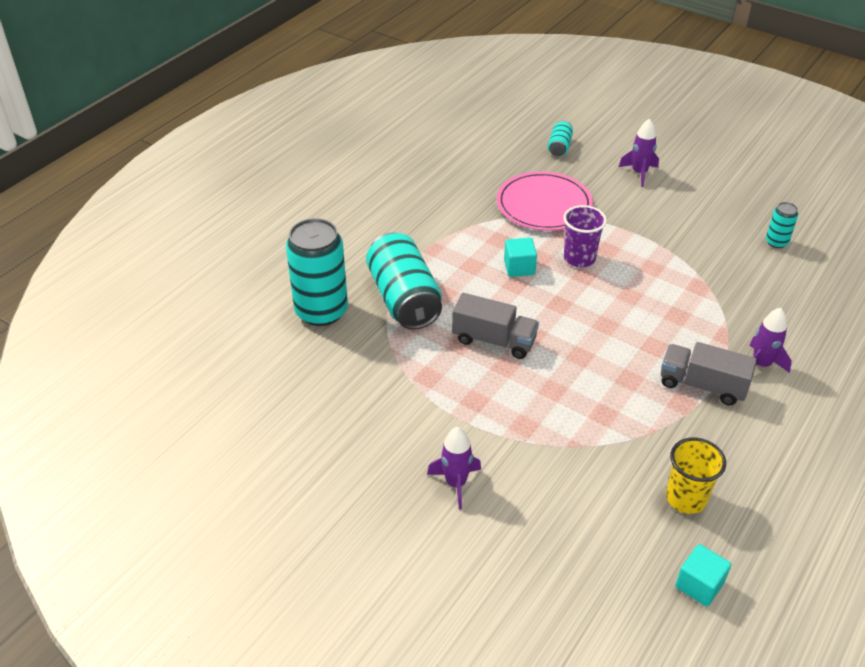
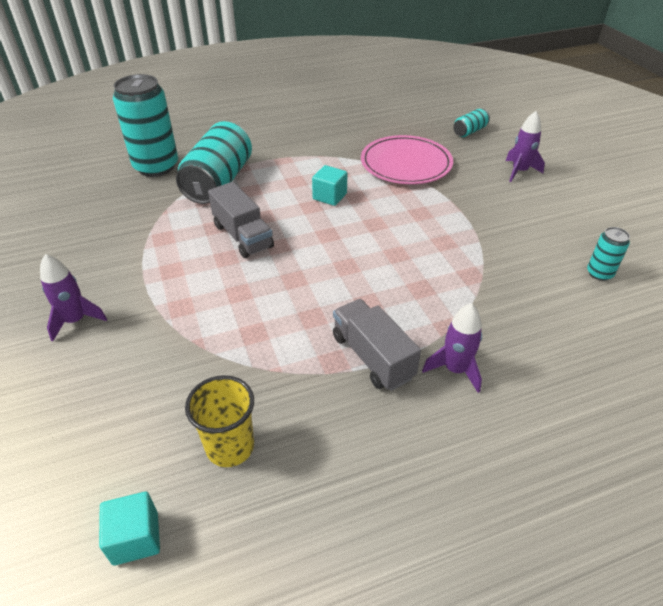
camera: 35 degrees right, 0 degrees up
purple cup [563,205,607,267] -> none

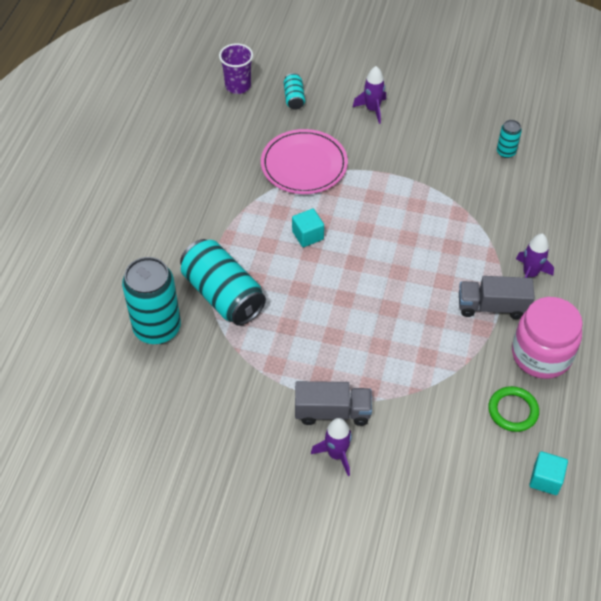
camera: 55 degrees left, 10 degrees up
yellow cup [185,375,254,467] -> green ring [488,386,539,432]
grey truck [208,182,274,258] -> grey truck moved to [295,381,372,426]
none -> purple cup [219,43,253,94]
none -> pink jar [512,297,583,379]

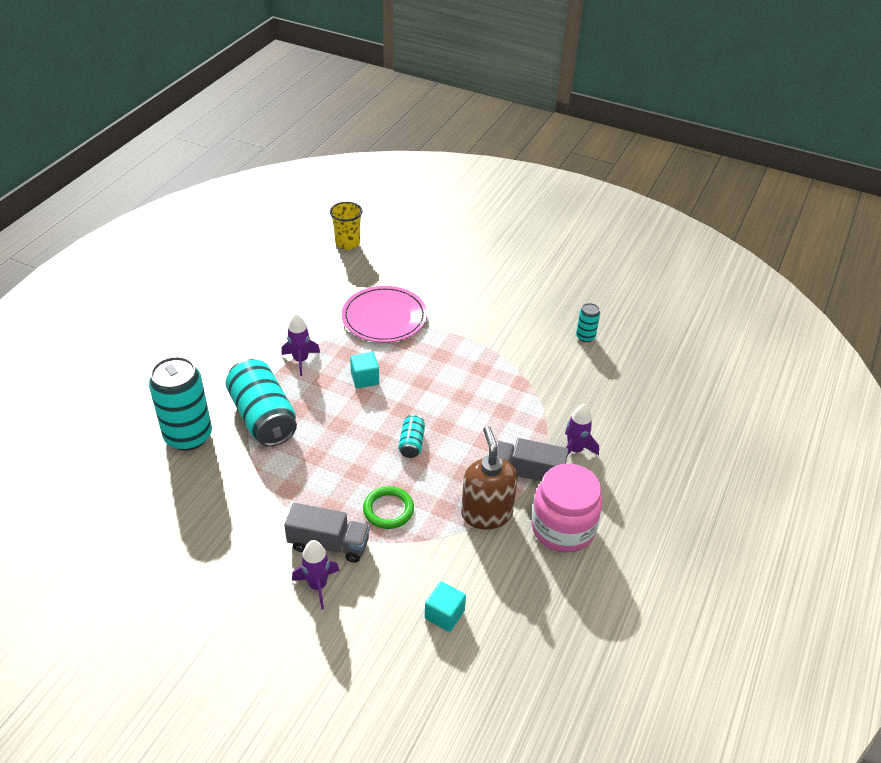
camera: 10 degrees right, 10 degrees down
purple cup [219,43,253,94] -> yellow cup [330,202,363,250]
turquoise can [284,73,305,109] -> turquoise can moved to [399,414,425,458]
purple rocket [353,66,386,124] -> purple rocket moved to [281,314,320,376]
green ring [488,386,539,432] -> green ring moved to [363,486,414,529]
turquoise cube [529,451,568,495] -> turquoise cube moved to [425,582,466,632]
none -> brown soap dispenser [461,426,517,529]

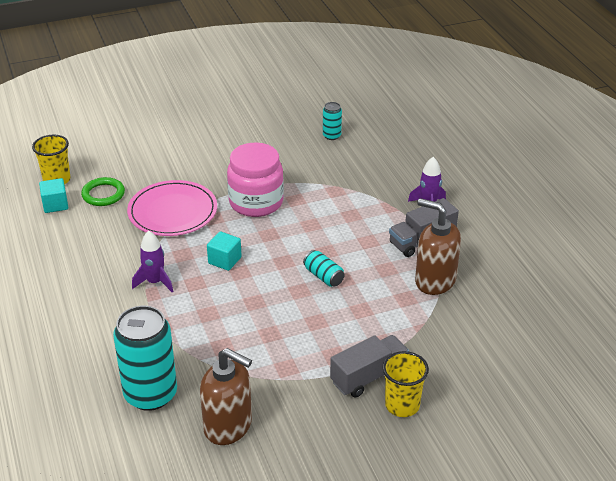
camera: 45 degrees left, 5 degrees down
turquoise can [225,359,297,447] -> none
purple rocket [292,540,339,609] -> yellow cup [382,351,429,417]
green ring [363,486,414,529] -> green ring moved to [81,177,125,206]
turquoise cube [425,582,466,632] -> turquoise cube moved to [39,178,68,213]
pink jar [531,464,602,553] -> pink jar moved to [227,143,284,217]
none -> brown soap dispenser [200,348,252,445]

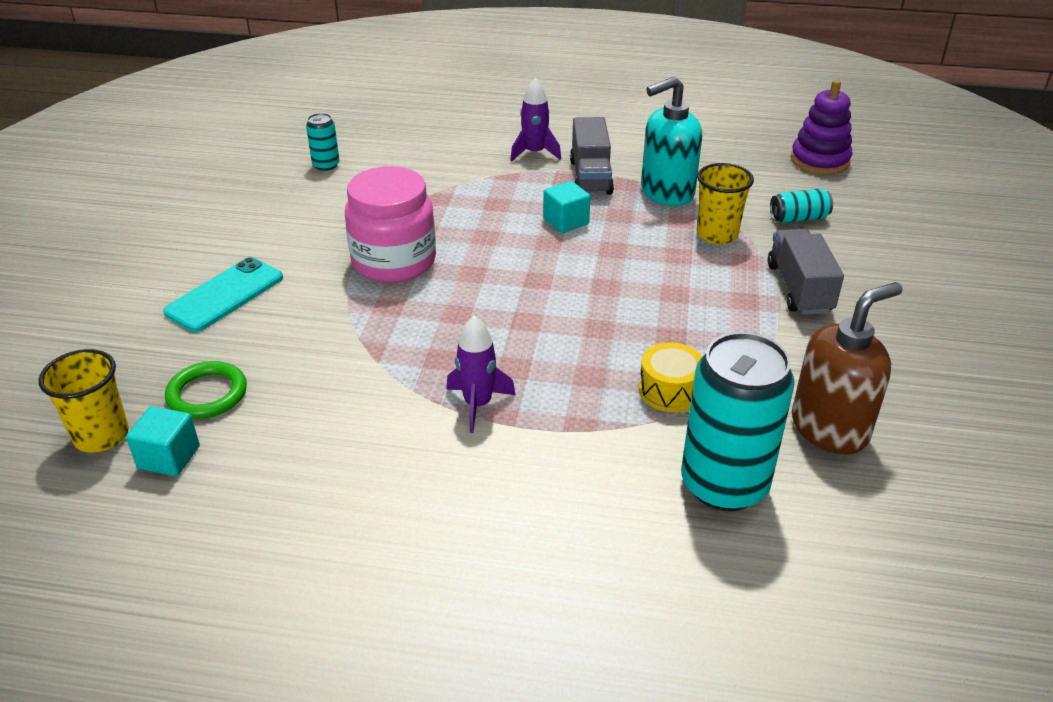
camera: 60 degrees left, 0 degrees up
pink plate [127,180,217,236] -> none
turquoise cube [207,231,242,271] -> turquoise cube moved to [543,181,590,233]
turquoise can [303,250,344,287] -> turquoise can moved to [770,189,833,223]
yellow cup [382,351,429,417] -> yellow cup moved to [697,163,754,244]
brown soap dispenser [415,198,461,295] -> turquoise soap dispenser [641,76,702,206]
none -> turquoise phone [163,257,283,332]
none -> yellow drum [639,342,702,412]
none -> purple stacking toy [791,80,853,175]

